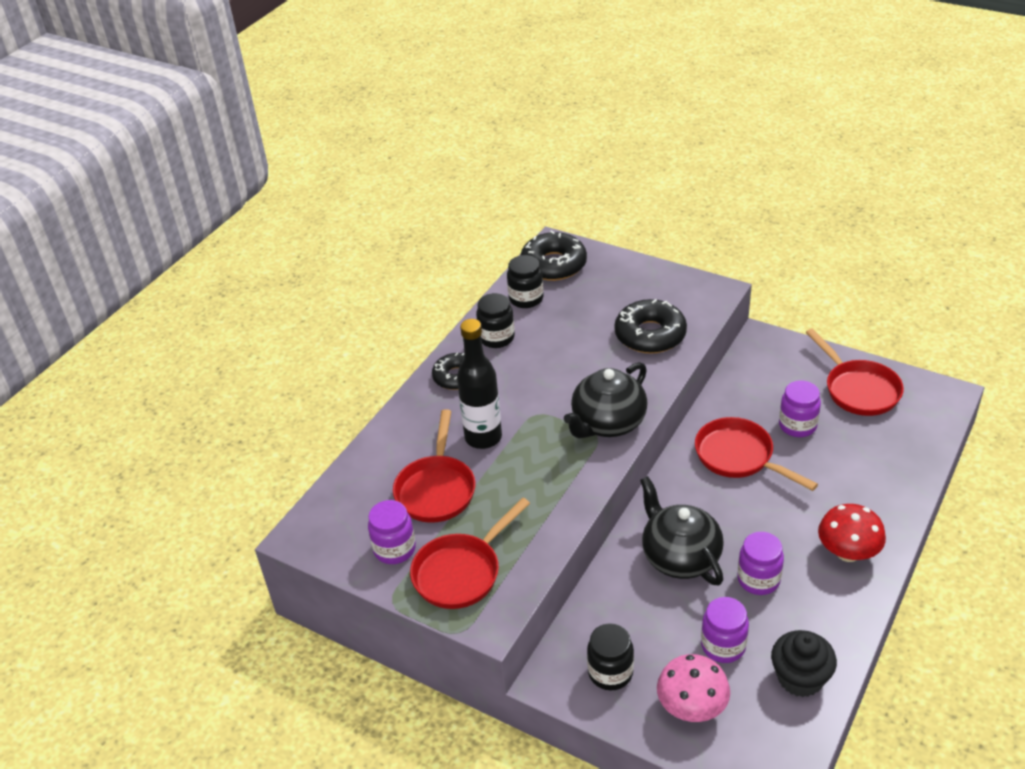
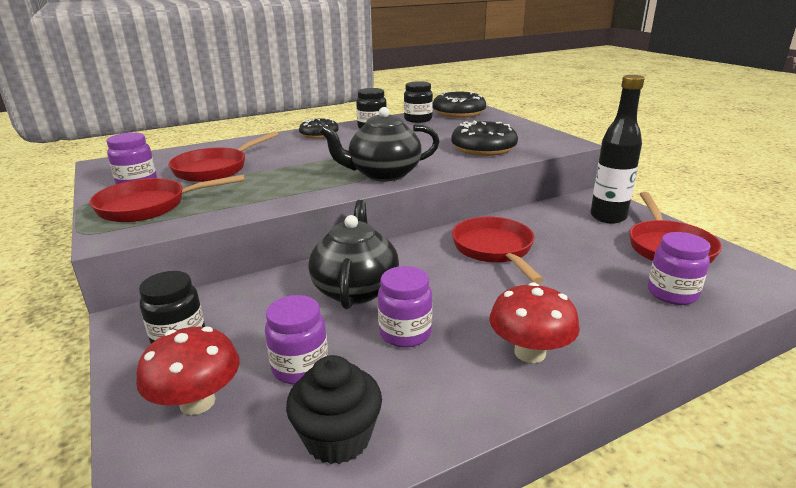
camera: 30 degrees right, 15 degrees down
black bottle [457,319,502,449] -> black bottle moved to [590,75,644,224]
pink mushroom [657,654,730,722] -> red mushroom [136,326,240,415]
purple jar [779,380,821,437] -> purple jar moved to [648,232,710,305]

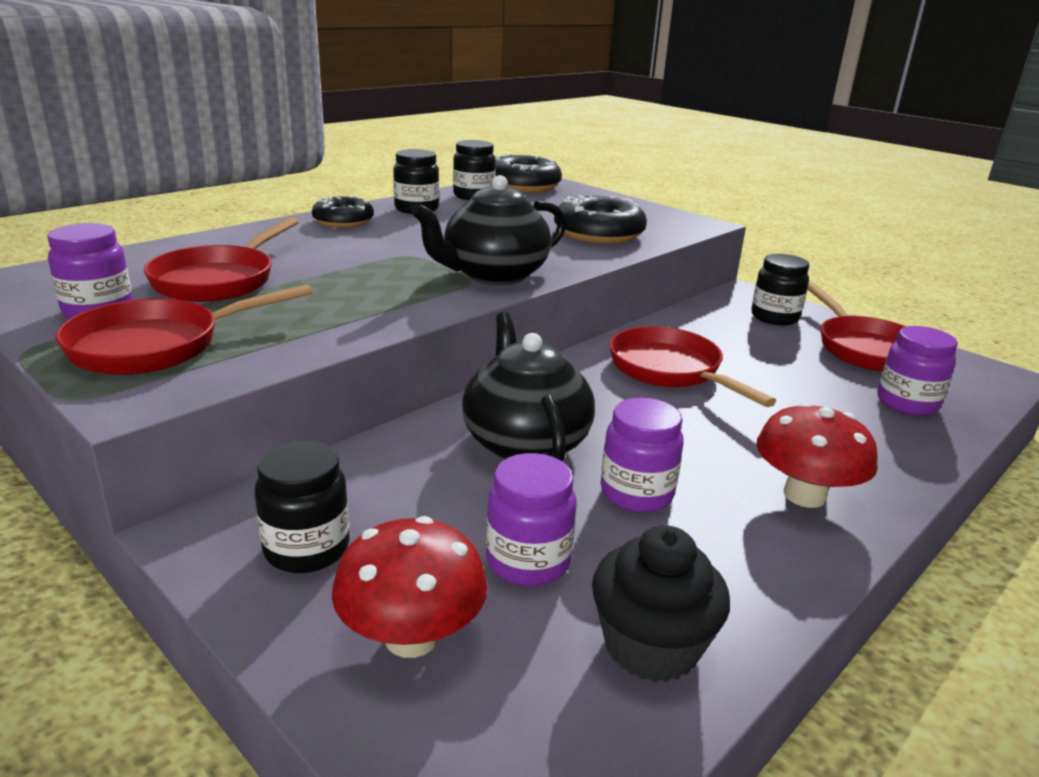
camera: 20 degrees left, 0 degrees up
black bottle [590,75,644,224] -> black jar [751,254,809,326]

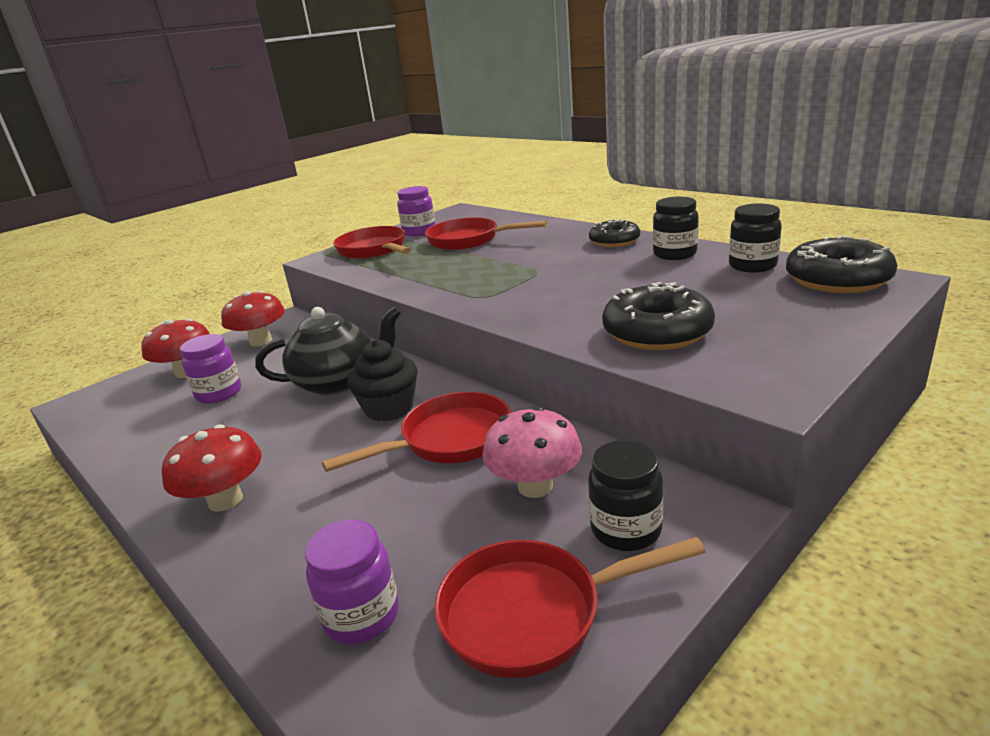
camera: 95 degrees right, 0 degrees up
black jar [254,440,350,573] -> red mushroom [221,291,285,346]
black teapot [411,175,566,285] -> none
black cupcake [592,525,730,682] -> black cupcake moved to [347,340,418,421]
purple jar [601,398,684,513] -> none
none -> pink mushroom [482,406,582,498]

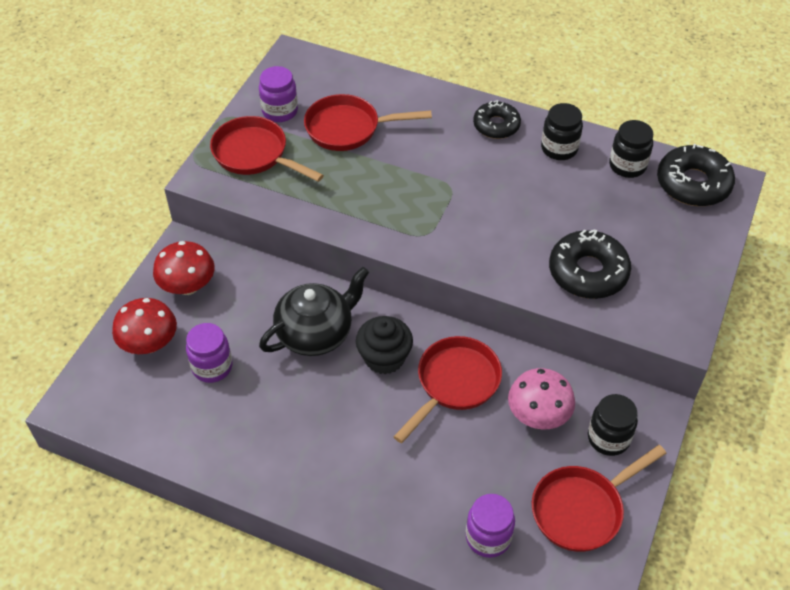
camera: 25 degrees left, 25 degrees up
red mushroom [162,424,262,512] -> none

